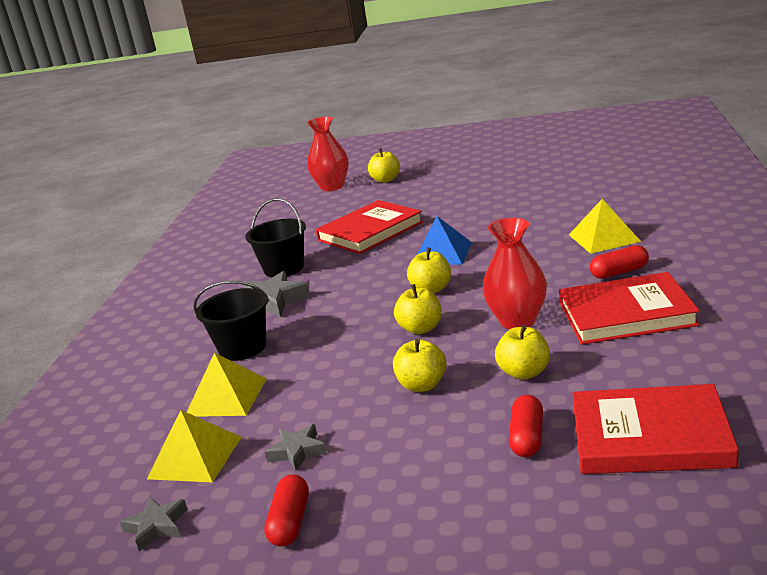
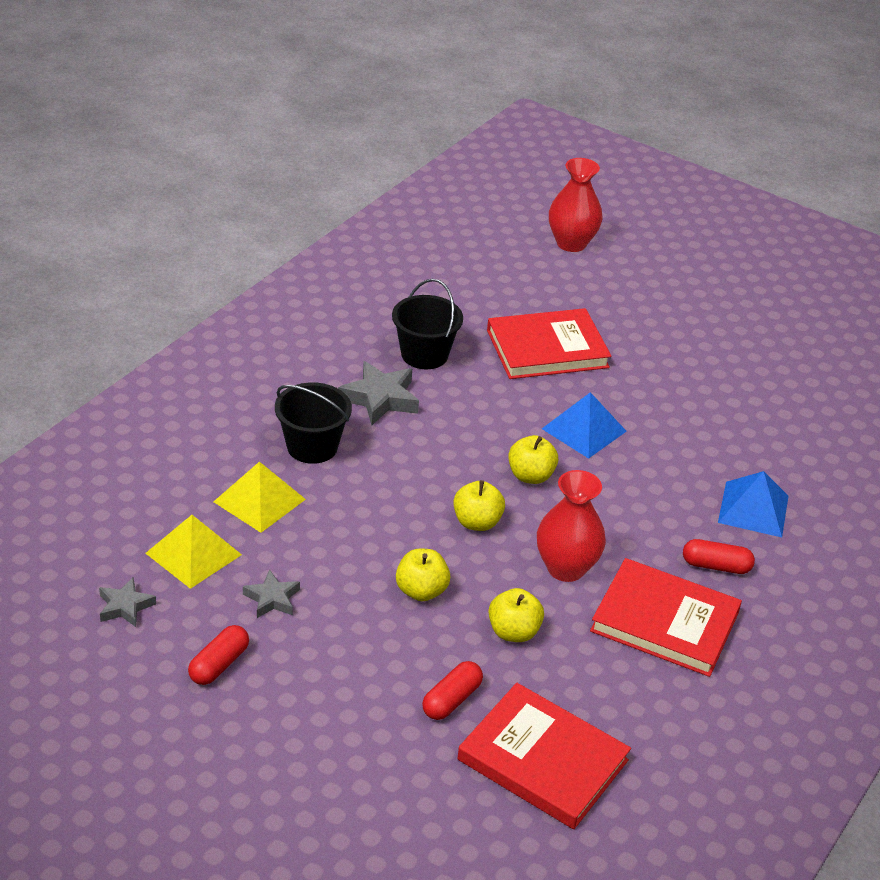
camera: 20 degrees right, 15 degrees up
yellow apple [368,148,400,183] -> none
yellow pyramid [569,199,641,254] -> blue pyramid [718,471,788,537]

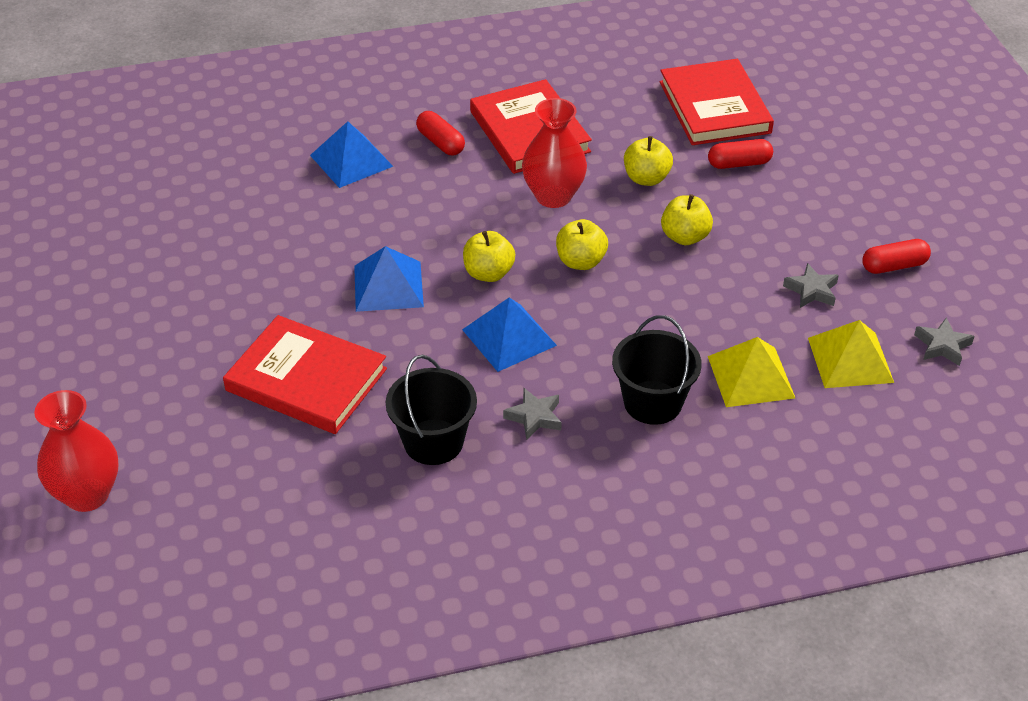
camera: 135 degrees left, 5 degrees up
grey star [338,361,419,425] -> grey star [503,388,562,440], size x0.61
none -> blue pyramid [462,298,557,372]

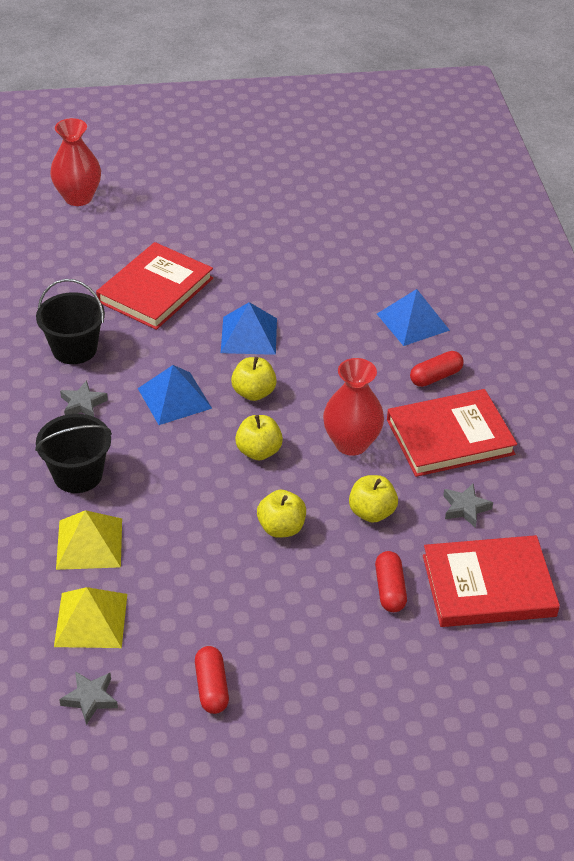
camera: 95 degrees right, 0 degrees up
grey star [783,263,839,308] -> grey star moved to [443,484,493,528]

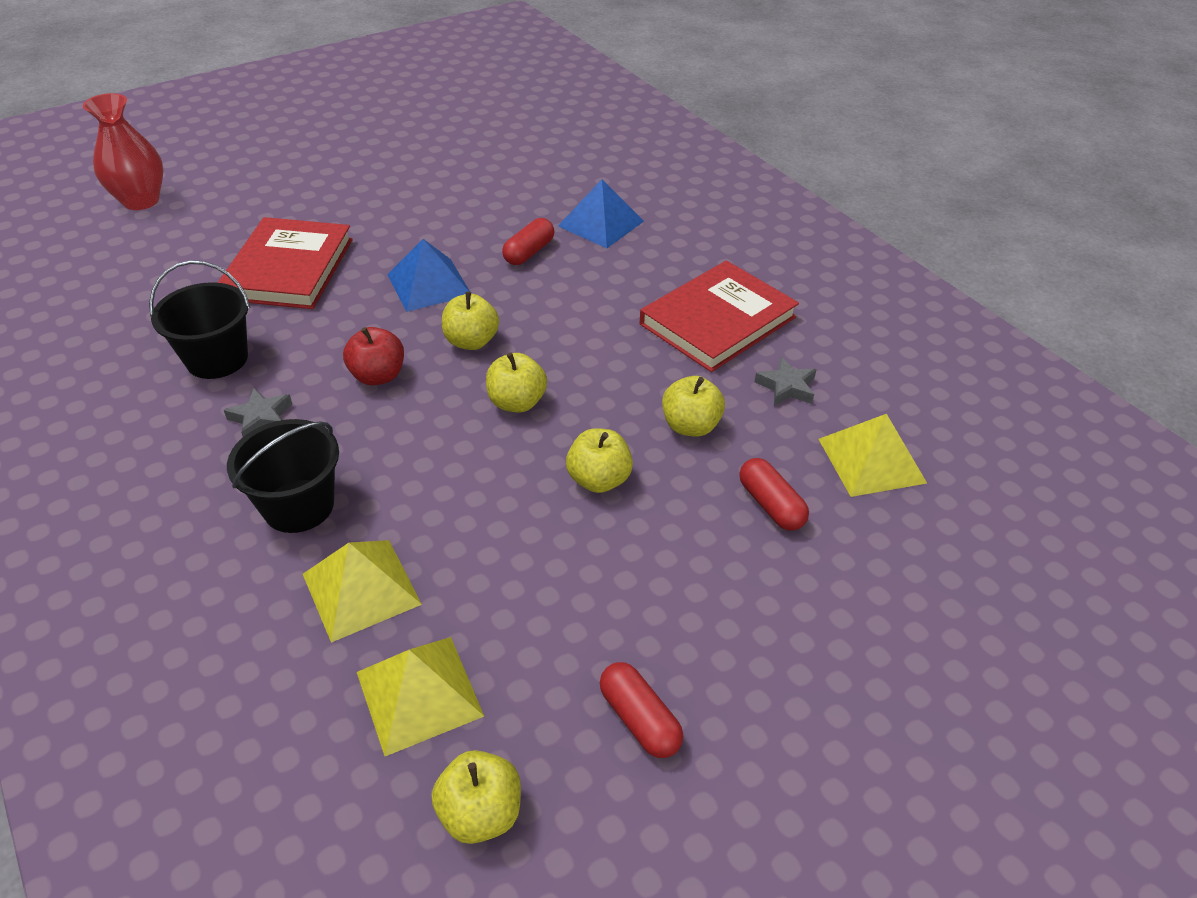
camera: 25 degrees left, 0 degrees up
grey star [59,671,118,725] -> yellow apple [432,750,521,844]
blue pyramid [138,365,212,425] -> red apple [343,327,404,385]
red vase [323,358,384,456] -> none
red capsule [410,351,464,387] -> red capsule moved to [502,218,554,265]
red book [423,535,560,627] -> yellow pyramid [819,414,927,497]

